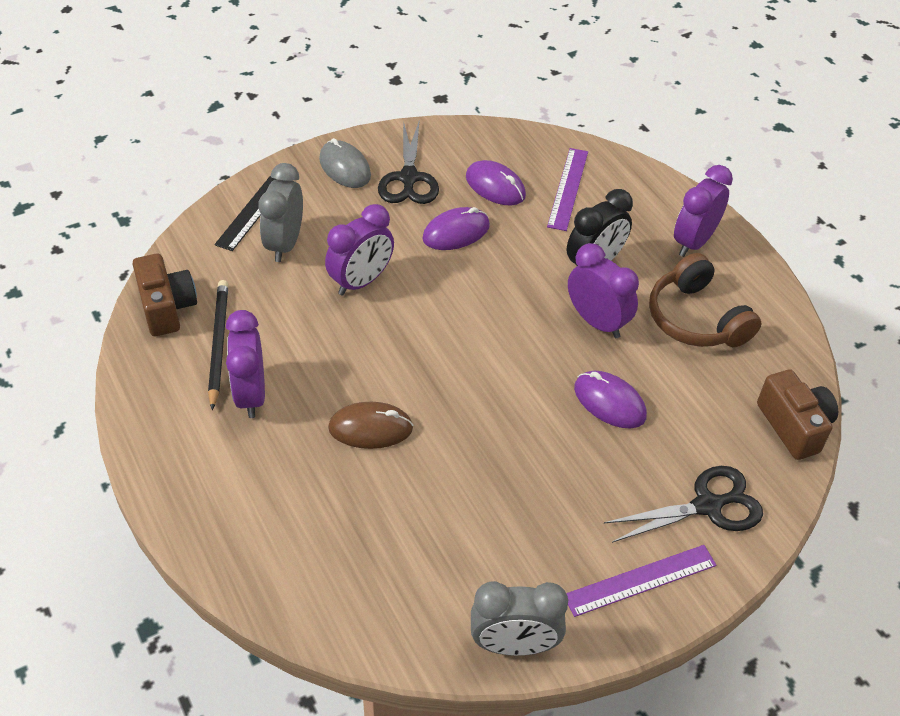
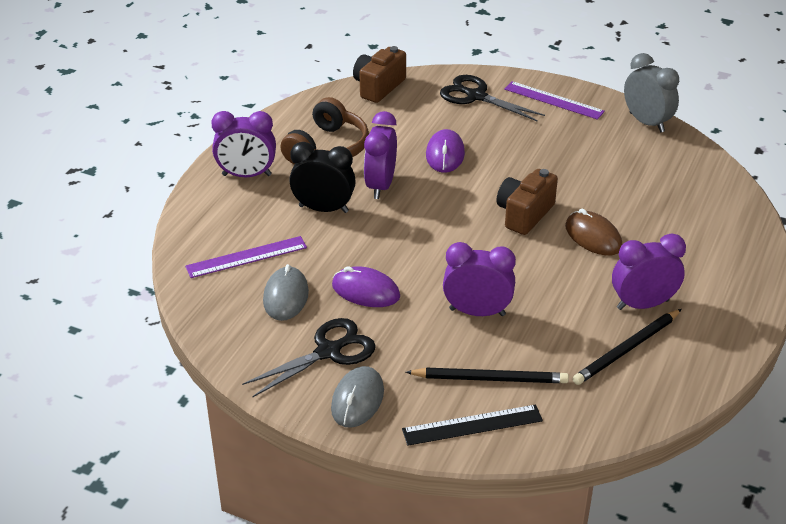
camera: 125 degrees left, 10 degrees down
brown camera [133,253,197,336] -> brown camera moved to [496,169,558,235]
purple clock [226,310,265,418] -> purple clock turned 150 degrees counterclockwise [612,233,686,310]
grey clock [259,163,303,262] -> black pencil [406,367,569,383]
purple mouse [466,160,526,206] -> grey mouse [263,264,309,321]

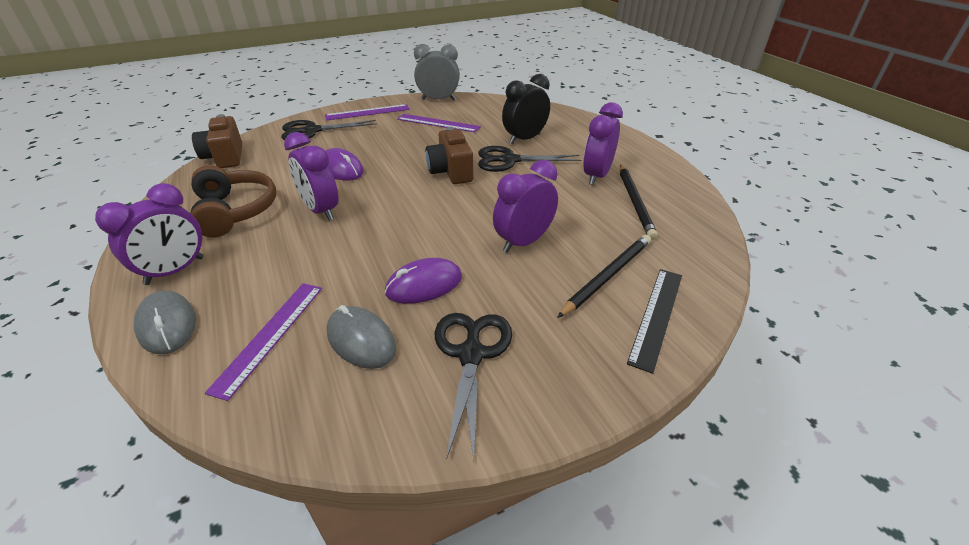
camera: 50 degrees left, 0 degrees up
black clock [289,142,356,213] -> black clock moved to [502,74,550,144]
grey mouse [331,366,384,428] -> grey mouse moved to [134,290,196,354]
brown mouse [565,208,622,256] -> black scissors [478,146,582,172]
none -> purple ruler [397,114,481,133]

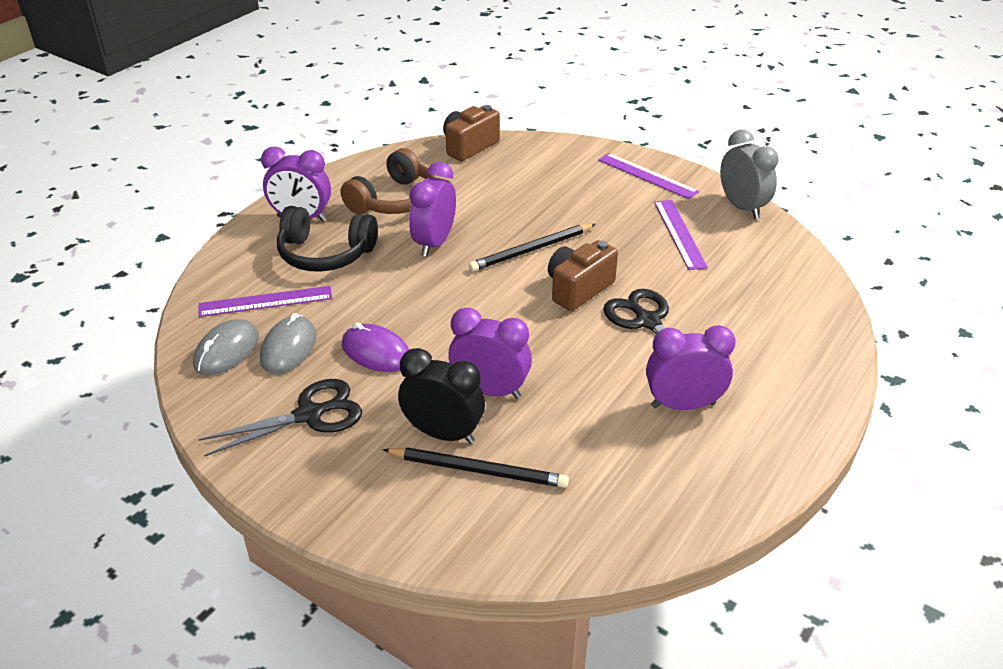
camera: 60 degrees right, 0 degrees up
grey mouse [134,290,196,354] -> grey mouse moved to [193,319,259,375]
black scissors [281,120,377,140] -> none
purple mouse [325,148,364,181] -> none
black clock [502,74,550,144] -> black clock moved to [398,348,485,444]
black pencil [620,164,658,240] -> black pencil moved to [469,224,595,271]
black ruler [627,269,682,374] -> none
none -> black headphones [277,206,378,272]

